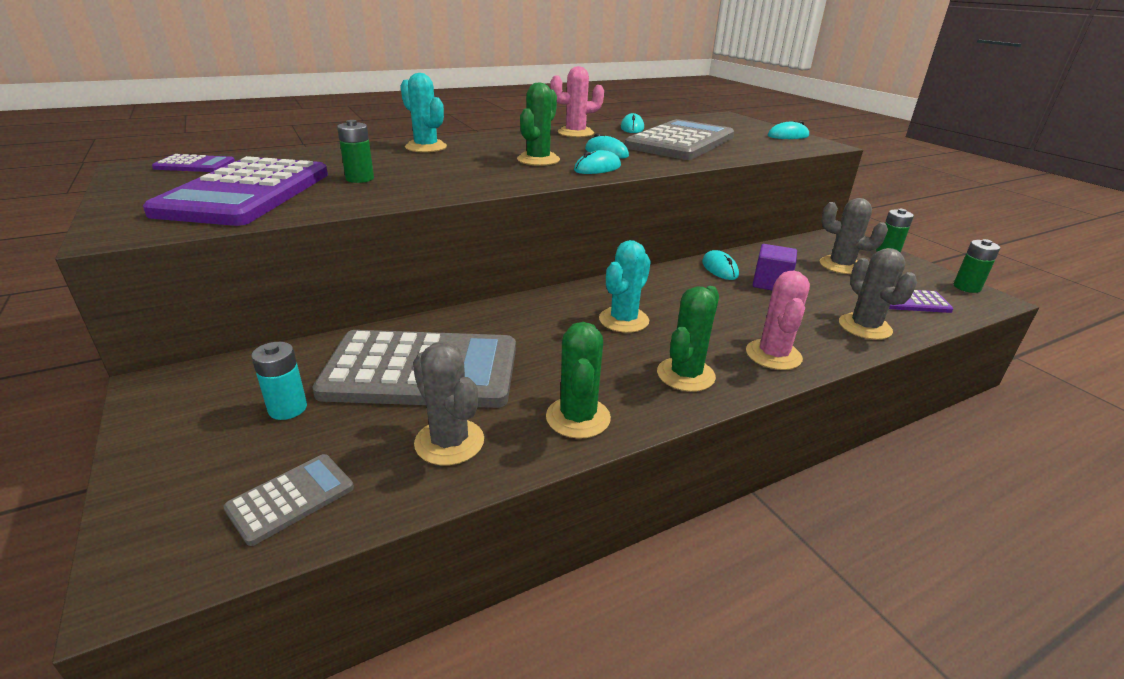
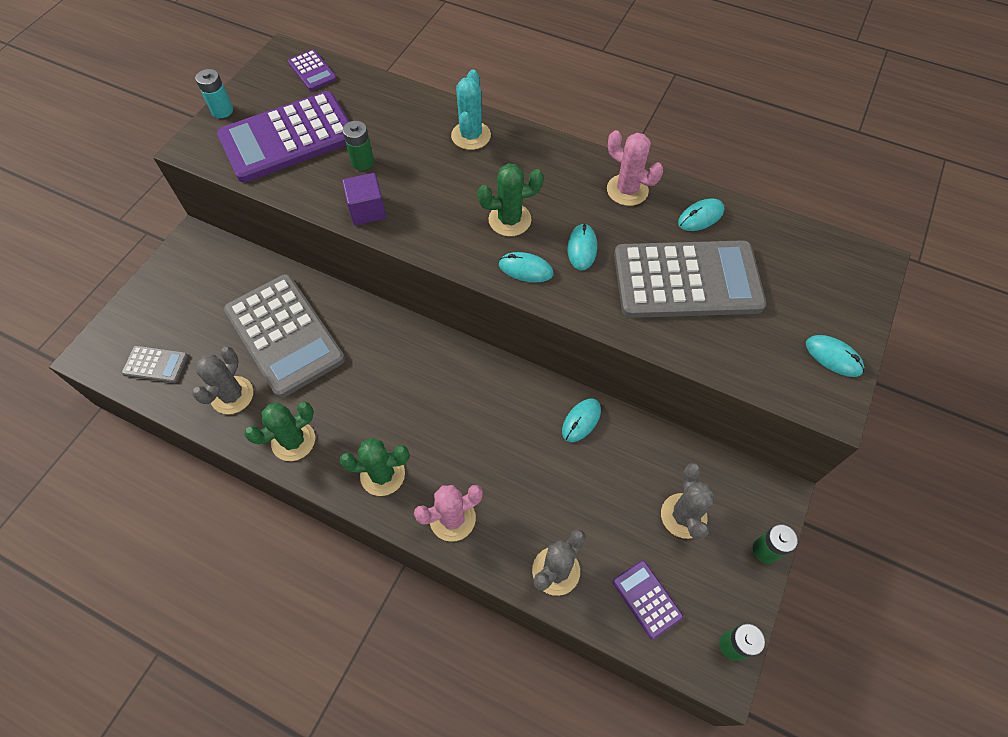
camera: 55 degrees right, 30 degrees up
turquoise battery [251,342,307,420] -> turquoise battery moved to [196,69,233,118]
turquoise cactus [599,240,651,333] -> none
purple cube [753,244,797,290] -> purple cube moved to [342,173,386,225]

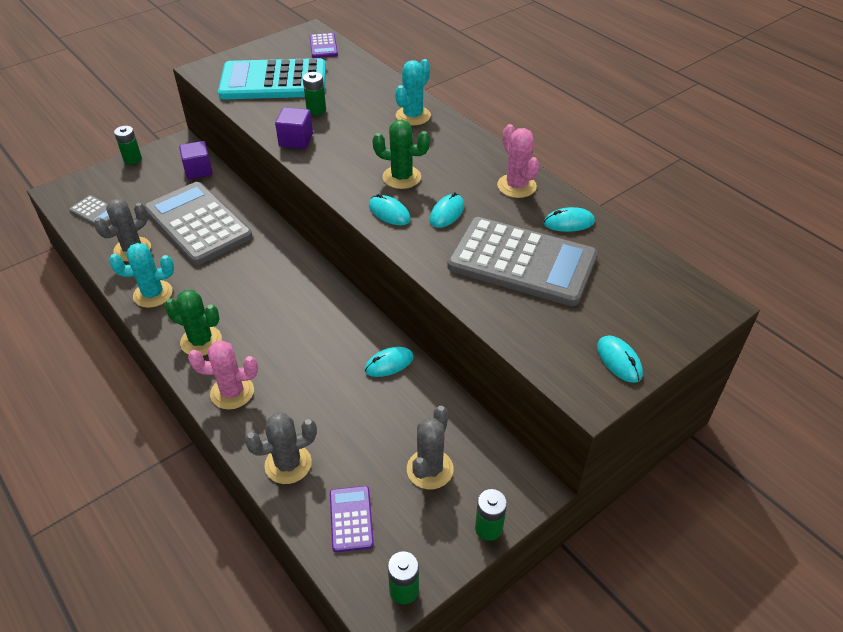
camera: 25 degrees right, 15 degrees down
turquoise battery [196,69,233,118] -> none
purple calculator [217,91,350,183] -> turquoise calculator [218,58,326,99]
grey calculator [224,274,345,398] -> grey calculator turned 150 degrees clockwise [145,182,252,265]
green cactus [244,402,315,461] -> turquoise cactus [109,243,174,308]
none -> green battery [114,126,142,165]
none -> purple cube [179,141,213,179]

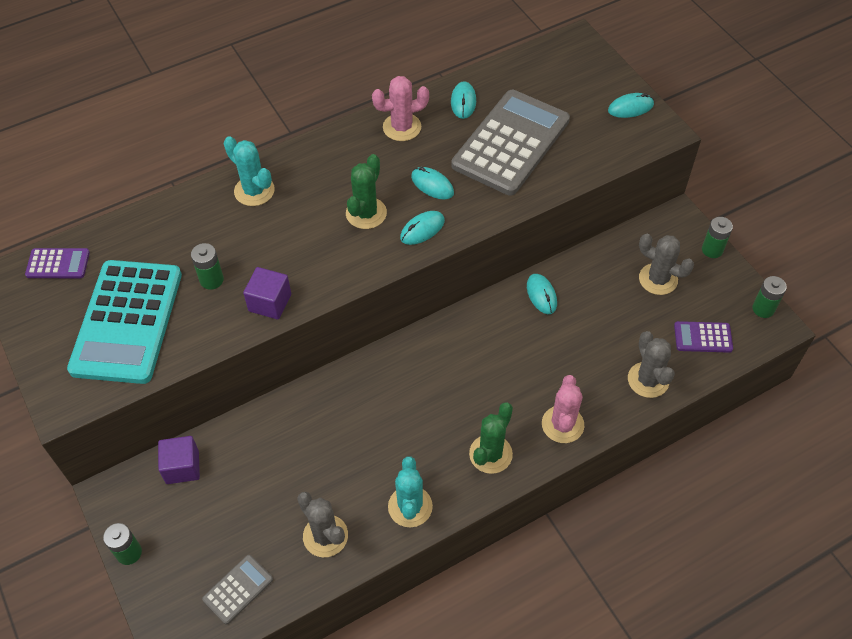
camera: 80 degrees left, 10 degrees up
grey calculator [145,182,252,265] -> none

